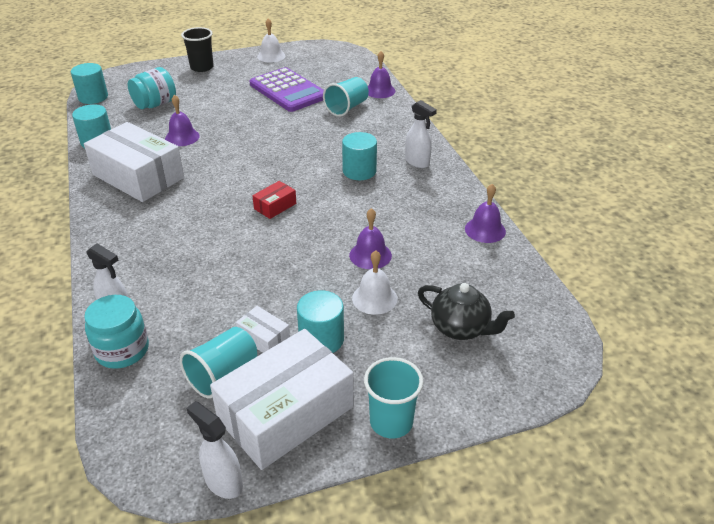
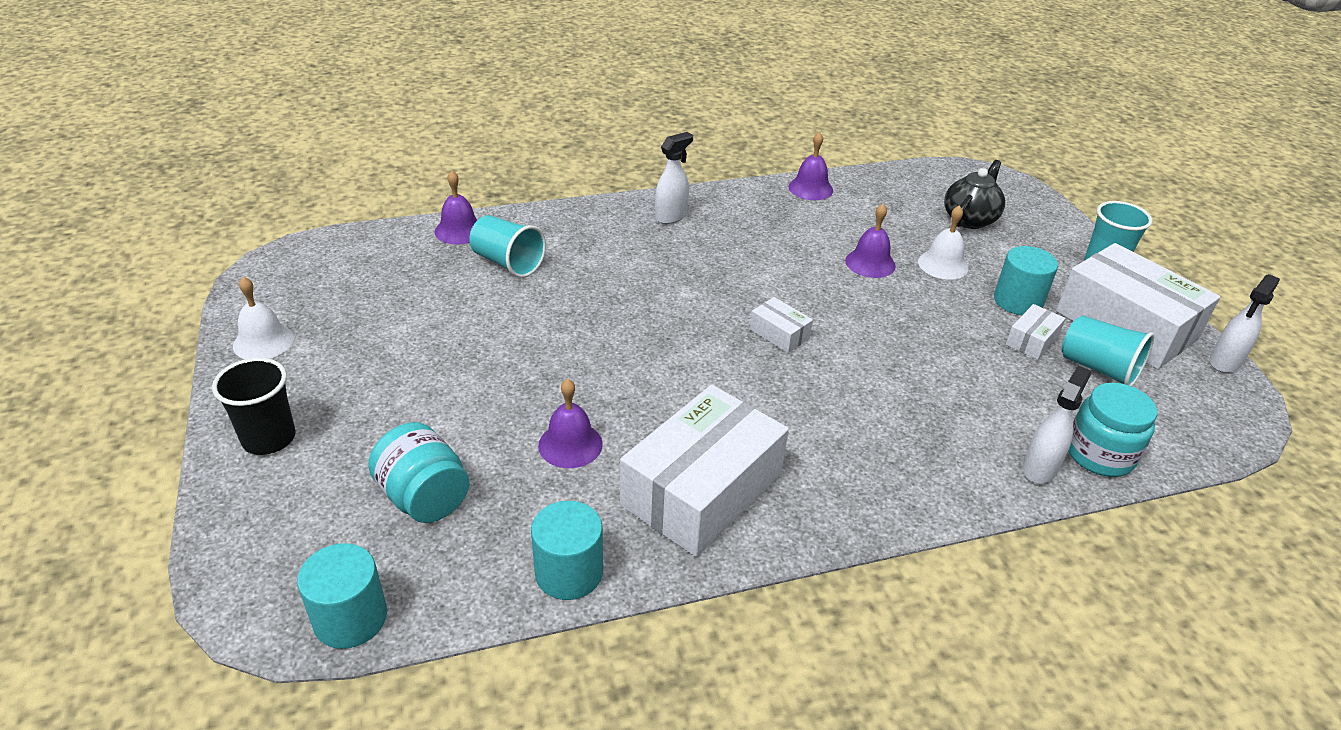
camera: 90 degrees left, 0 degrees up
purple calculator [250,67,324,112] -> none
red box [252,181,296,219] -> white box [750,297,813,353]
turquoise cylinder [342,132,377,180] -> none

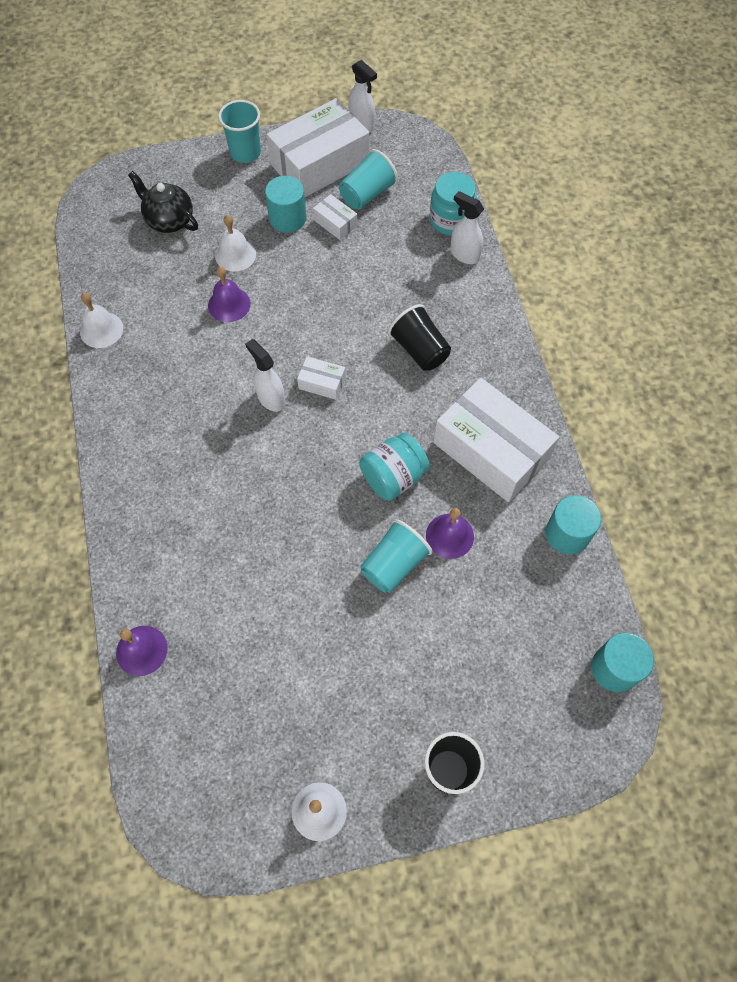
camera: 85 degrees left, 25 degrees up
turquoise jar [368,422,470,523] -> turquoise jar moved to [360,433,430,501]
turquoise cup [469,215,546,278] -> turquoise cup moved to [360,519,432,593]
white spray bottle [655,132,693,224] -> white spray bottle moved to [245,339,285,412]
white box [750,297,813,353] -> white box turned 60 degrees clockwise [297,356,346,400]
purple bell [788,132,833,200] -> white bell [80,293,123,348]
none -> black cup [388,304,451,371]

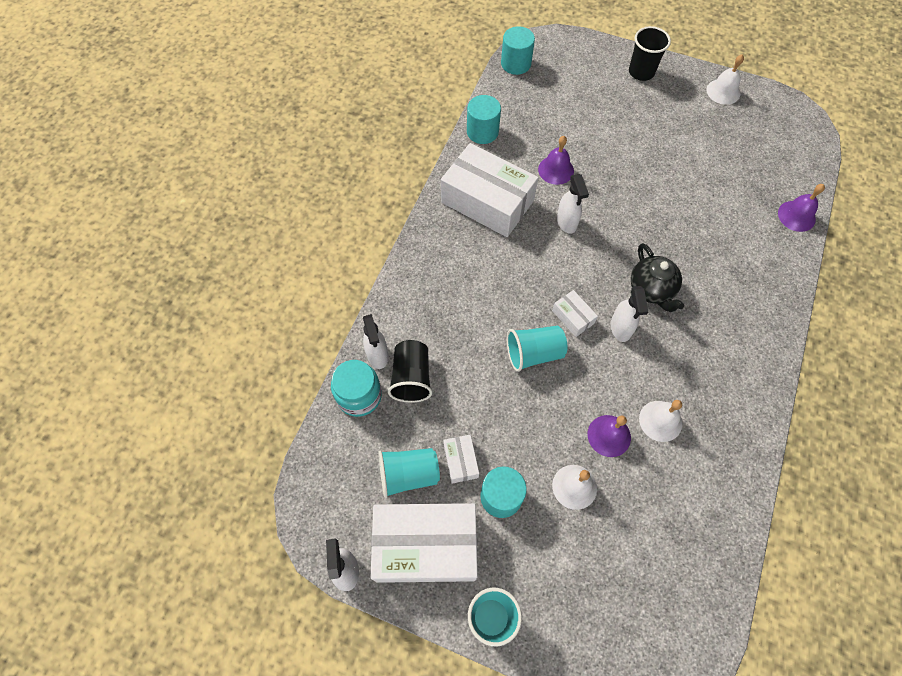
camera: 145 degrees left, 0 degrees up
white bell [80,293,123,348] -> white bell moved to [639,400,682,442]
black teapot [128,171,198,233] -> black teapot moved to [631,243,684,312]
turquoise jar [360,433,430,501] -> white spray bottle [557,174,589,234]
turquoise cup [360,519,432,593] -> turquoise cup moved to [507,326,567,372]
black cup [388,304,451,371] -> black cup moved to [388,340,432,403]
white box [433,378,559,502] -> white box turned 45 degrees counterclockwise [441,143,538,237]

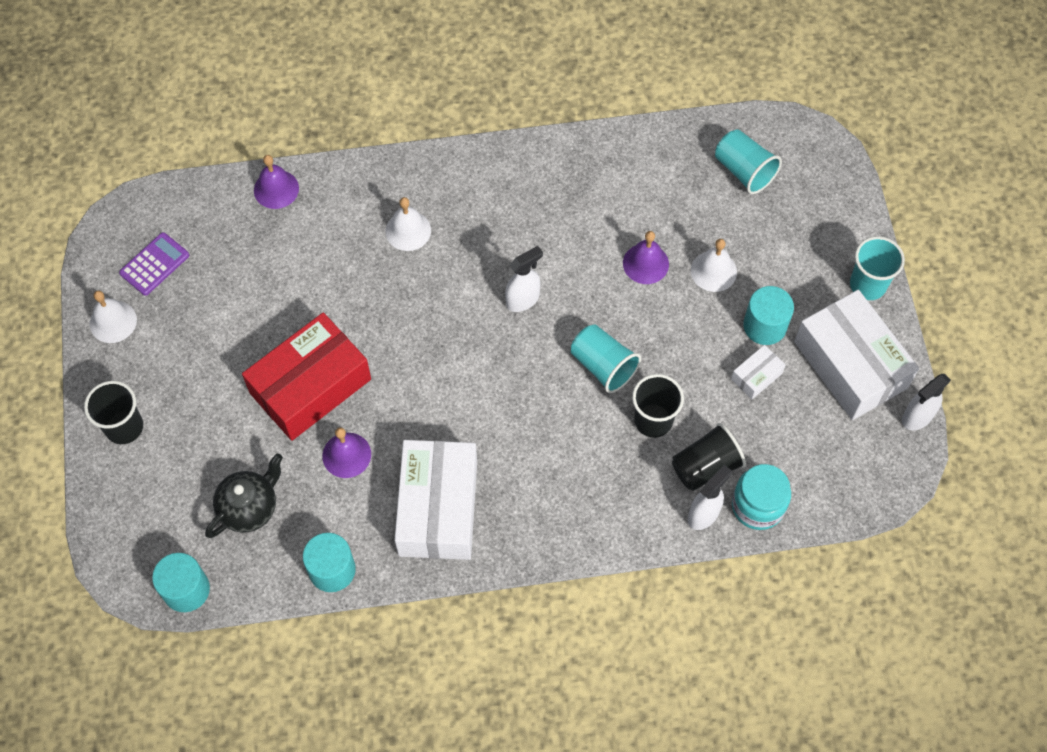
camera: 120 degrees left, 0 degrees up
turquoise cup [378,448,440,498] -> turquoise cup moved to [715,129,782,194]
white box [552,290,598,337] -> none
white spray bottle [557,174,589,234] -> none
black teapot [631,243,684,312] -> black teapot moved to [205,454,283,538]
white bell [639,400,682,442] -> white bell moved to [385,197,431,251]
none -> purple calculator [119,232,189,296]
none -> red box [242,312,371,441]
none -> black cup [632,374,684,438]

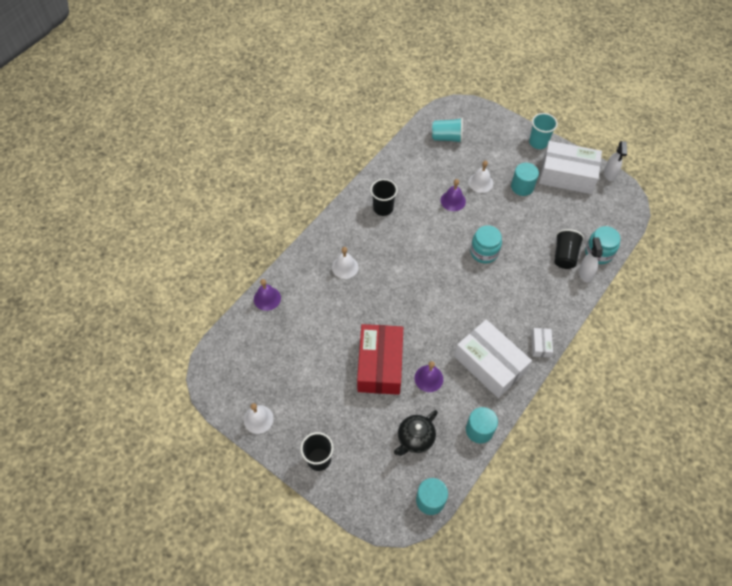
camera: 45 degrees left, 5 degrees down
purple calculator [119,232,189,296] -> none
black teapot [205,454,283,538] -> black teapot turned 135 degrees counterclockwise [394,410,438,456]
white spray bottle [505,246,543,312] -> none
turquoise cup [571,325,641,393] -> turquoise jar [470,225,502,263]
black cup [632,374,684,438] -> black cup moved to [370,179,398,216]
white box [731,345,786,399] -> white box moved to [531,328,553,358]

